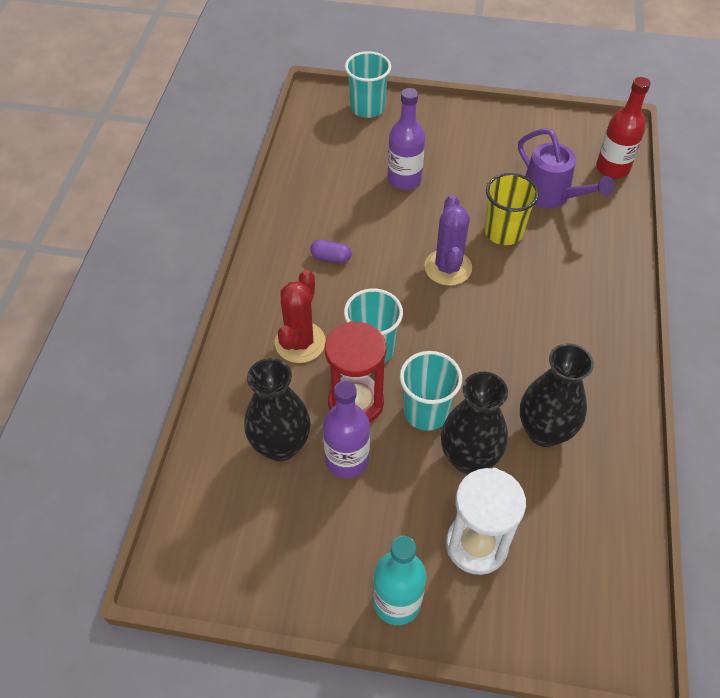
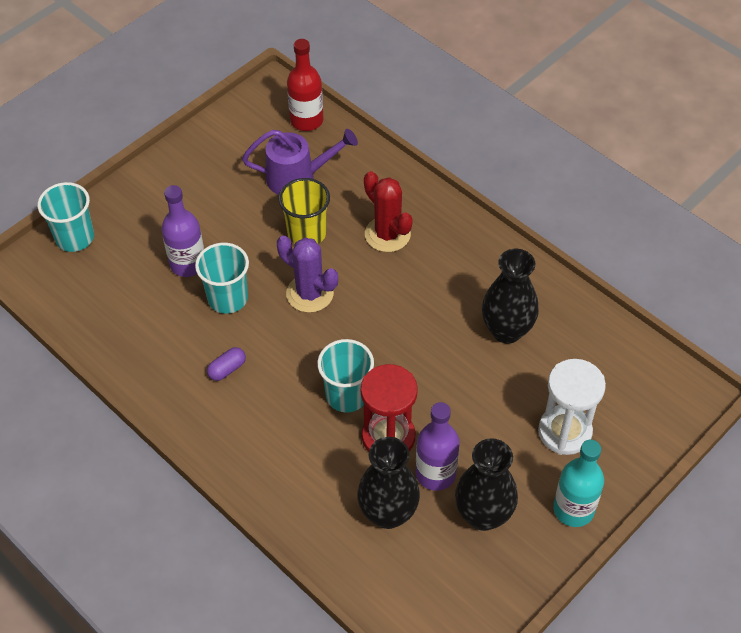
camera: 55 degrees left, 0 degrees up
red cactus [275,270,326,363] -> red cactus moved to [364,171,413,252]
turquoise cup [400,351,462,431] -> turquoise cup moved to [195,243,249,314]
black vase [441,372,508,474] -> black vase moved to [455,438,518,531]

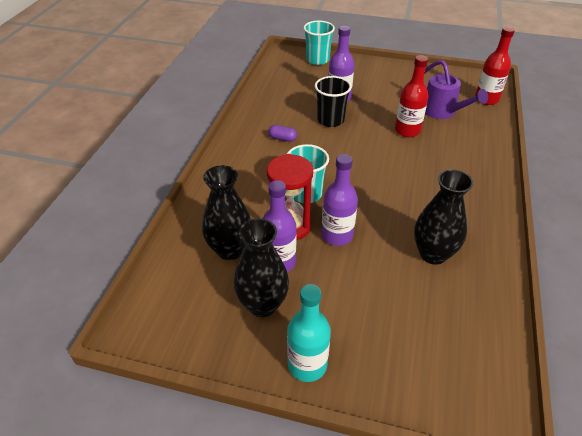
camera: 60 degrees right, 10 degrees down
turquoise cup [195,243,249,314] -> black cup [315,76,352,127]
purple cactus [277,236,338,313] -> none
yellow cup [278,178,330,244] -> red bottle [395,55,428,137]
red cactus [364,171,413,252] -> none
white hourglass [538,359,606,455] -> none
none -> purple bottle [321,154,358,246]

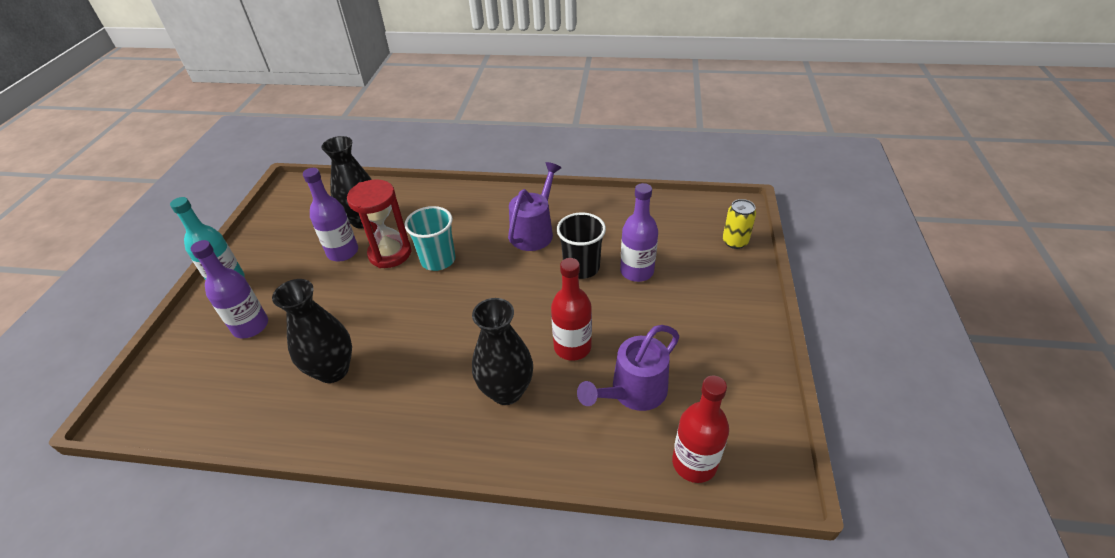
camera: 85 degrees right, 0 degrees up
black vase [234,218,289,317] -> black vase moved to [472,298,533,405]
purple capsule [268,125,297,142] -> purple watering can [508,162,562,251]
turquoise cup [303,21,335,65] -> yellow can [723,199,756,249]
purple bottle [321,154,358,246] -> purple bottle moved to [191,240,268,338]

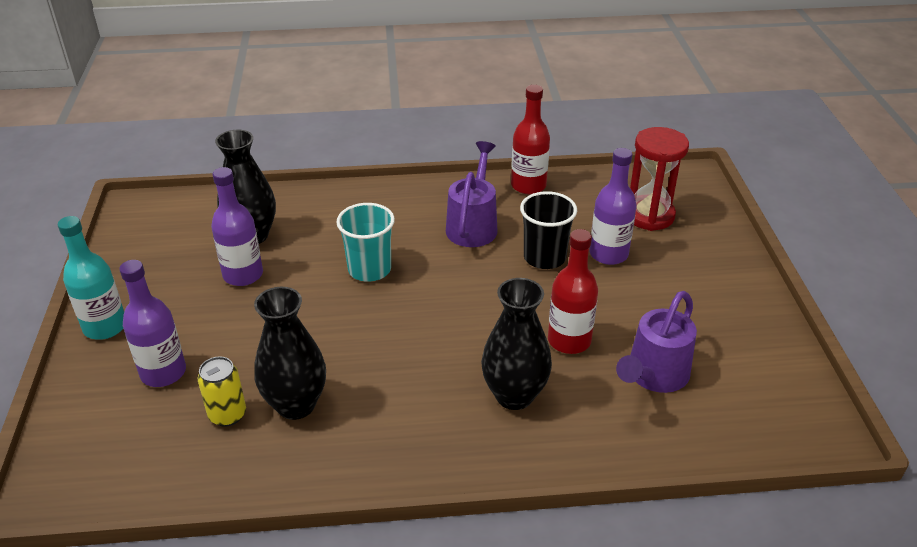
camera: 15 degrees left, 5 degrees down
red hourglass [347,179,412,268] -> red hourglass moved to [630,127,689,231]
red bottle [672,376,729,483] -> red bottle moved to [511,85,550,194]
yellow can [723,199,756,249] -> yellow can moved to [198,356,246,427]

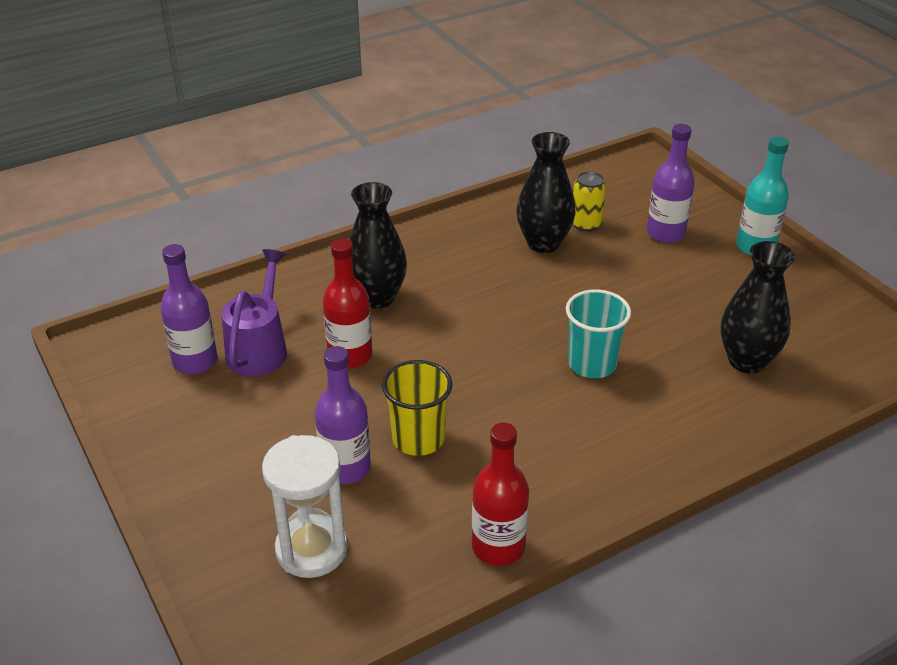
camera: 155 degrees right, 0 degrees up
purple bottle [211,167,263,286] -> purple bottle moved to [160,244,218,374]
purple watering can [446,141,497,247] -> none
black cup [520,191,577,269] -> yellow cup [382,360,453,456]
red hourglass [630,127,689,231] -> white hourglass [262,435,348,578]

